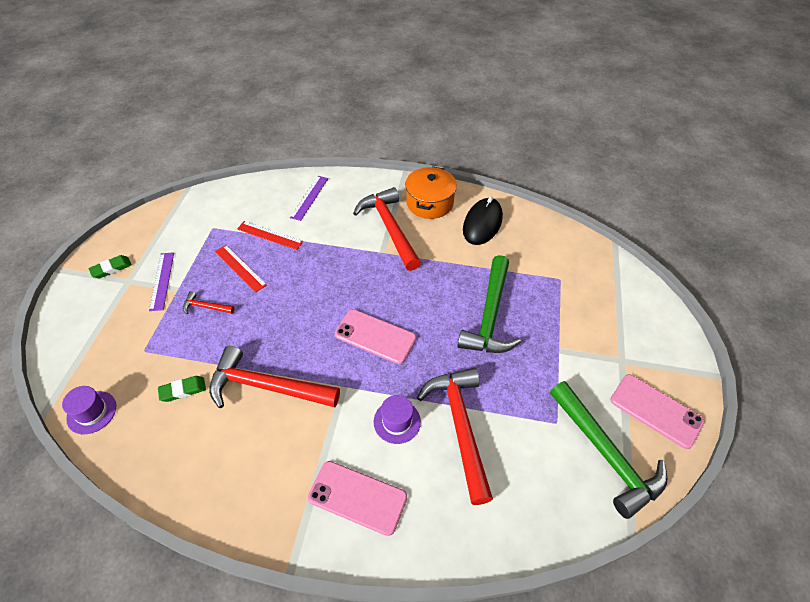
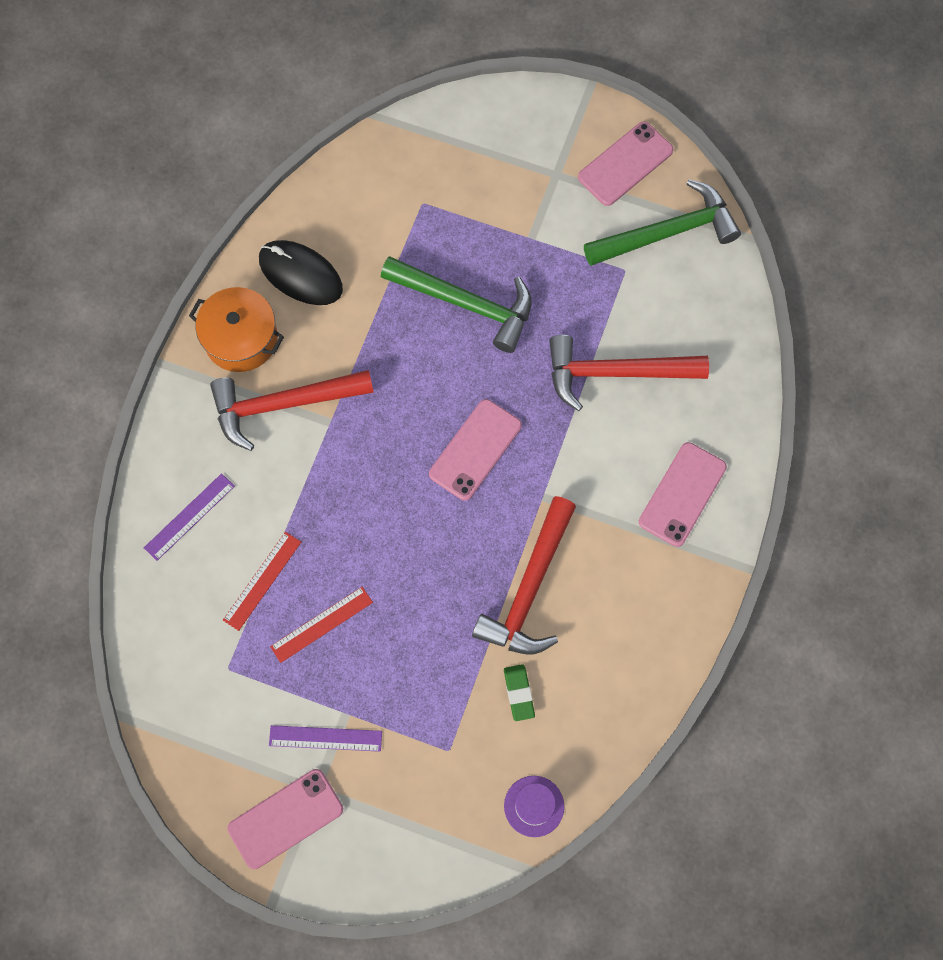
camera: 80 degrees left, 20 degrees up
green eraser [88,255,132,278] -> pink phone [227,769,343,869]
red hammer [183,291,234,314] -> none
purple ruler [290,176,328,221] -> purple ruler turned 75 degrees counterclockwise [144,473,235,561]
purple hat [374,395,421,444] -> none

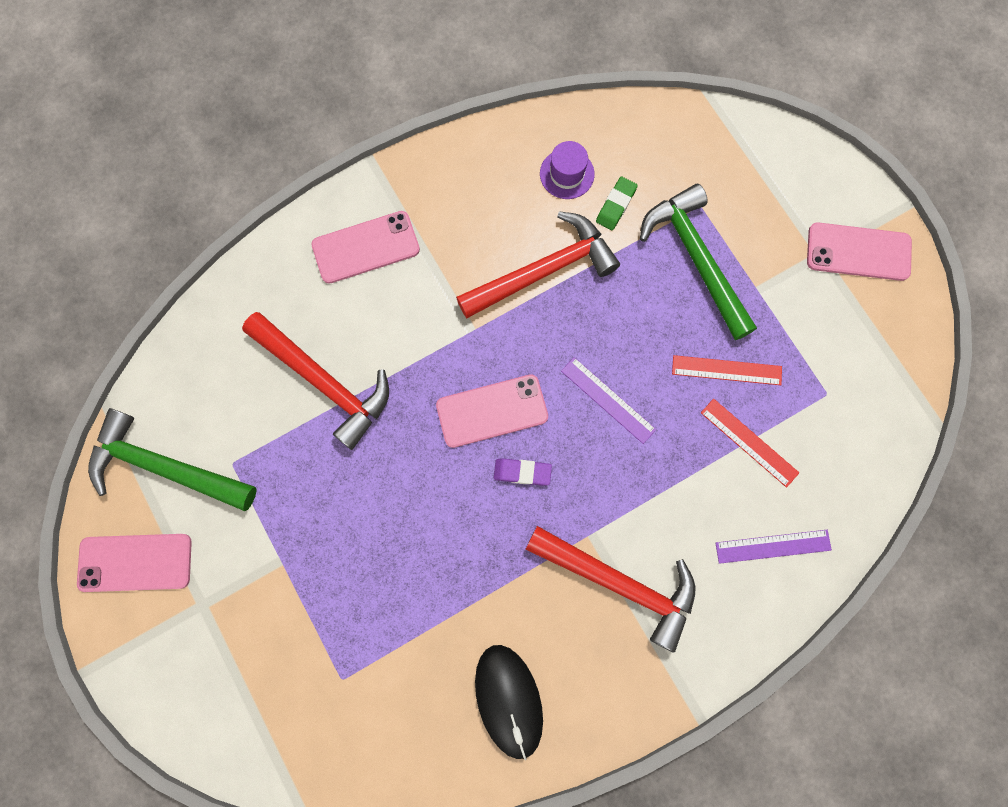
camera: 140 degrees left, 5 degrees up
orange pot [189,287,284,372] -> none
red ruler [223,532,301,631] -> red ruler turned 60 degrees clockwise [701,399,799,488]
purple ruler [269,725,382,752] -> purple ruler moved to [561,357,656,444]
green hammer [381,256,532,353] -> green hammer moved to [640,184,757,340]
purple hat [504,776,564,837] -> purple hat moved to [540,141,595,199]
none -> purple eraser [494,458,552,486]

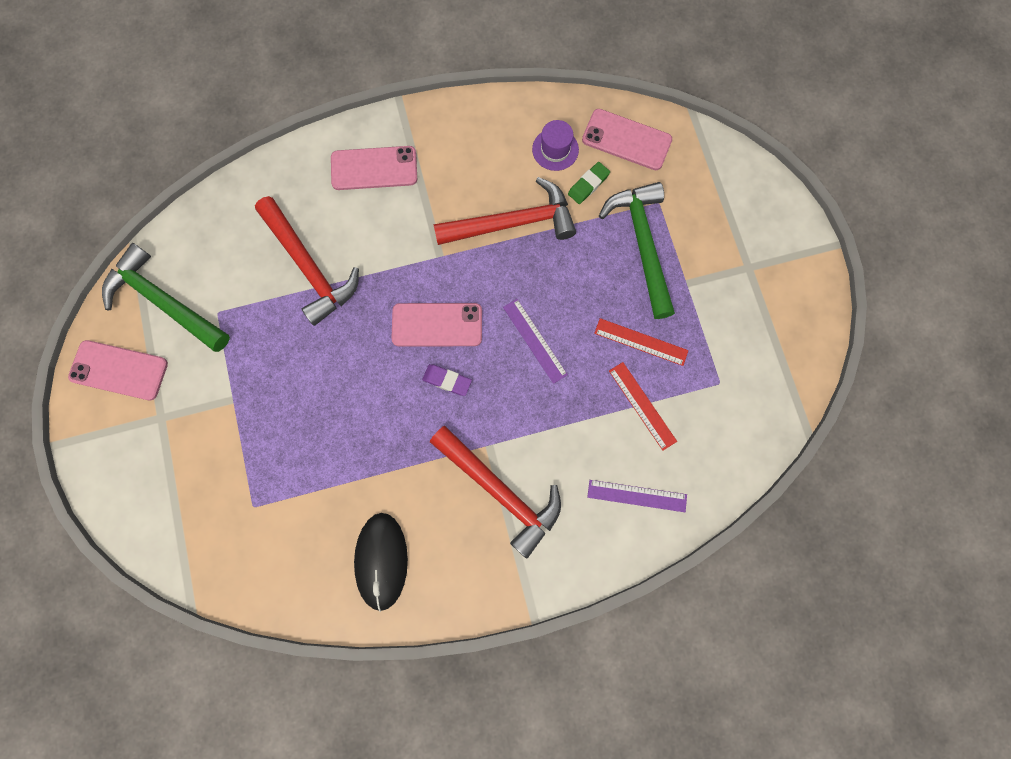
camera: 15 degrees right, 0 degrees up
pink phone [807,222,912,281] -> pink phone moved to [582,109,672,170]

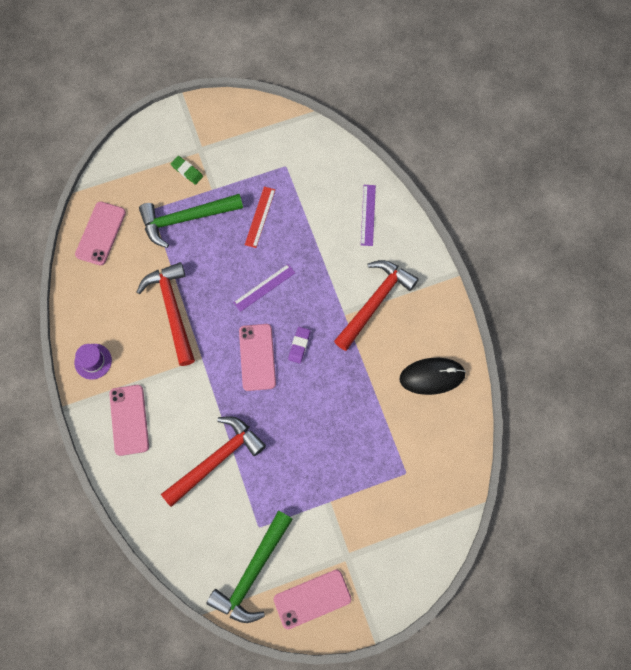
camera: 95 degrees left, 5 degrees down
pink phone [68,340,168,400] -> pink phone turned 60 degrees clockwise [274,569,351,629]
purple hat [532,120,579,171] -> purple hat moved to [74,344,112,380]
green eraser [568,162,610,204] -> green eraser moved to [171,156,203,185]
red ruler [609,362,677,451] -> none

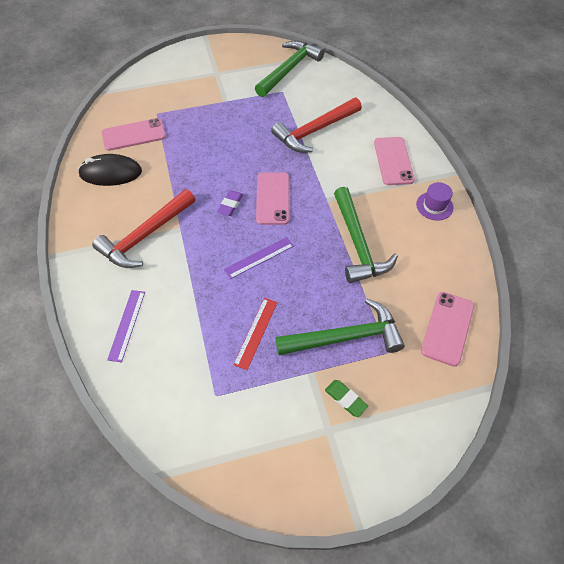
camera: 175 degrees left, 15 degrees down
red hammer [137,262,195,366] -> green hammer [334,187,398,283]
pink phone [274,569,351,629] -> pink phone moved to [102,118,166,151]

